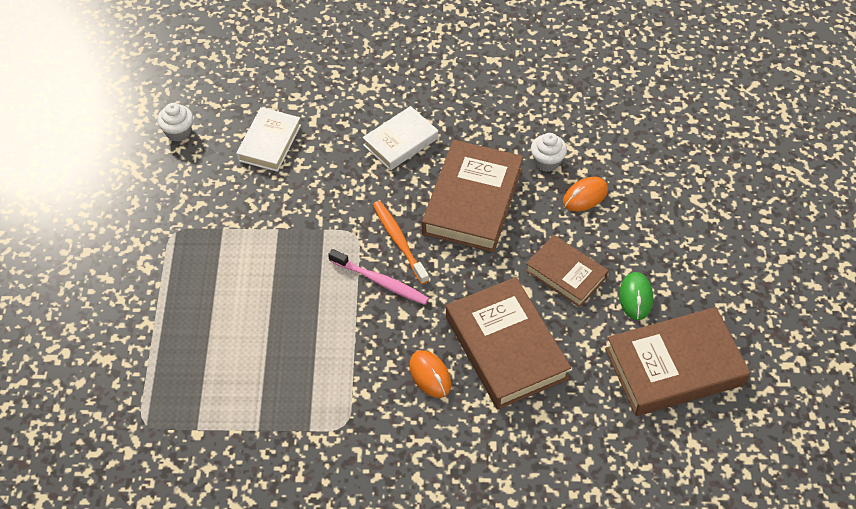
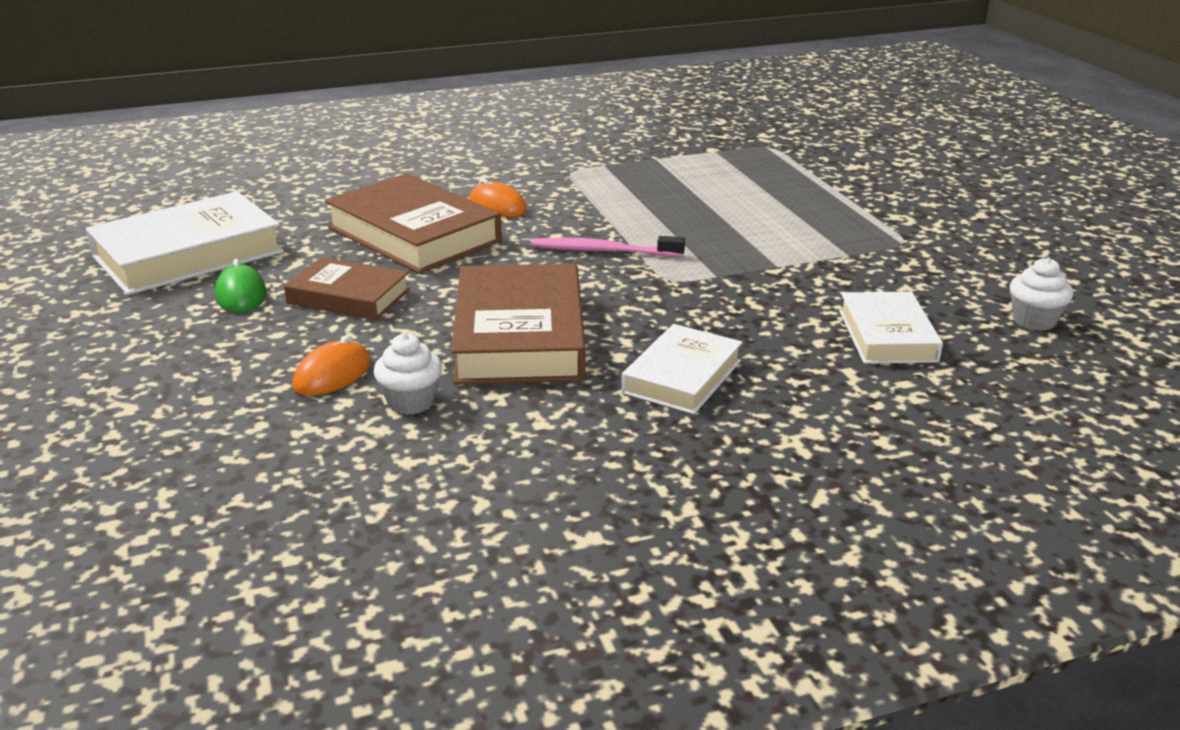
camera: 160 degrees right, 25 degrees down
orange toothbrush [373,201,429,284] -> none
brown book [605,307,750,416] -> white book [86,191,284,295]

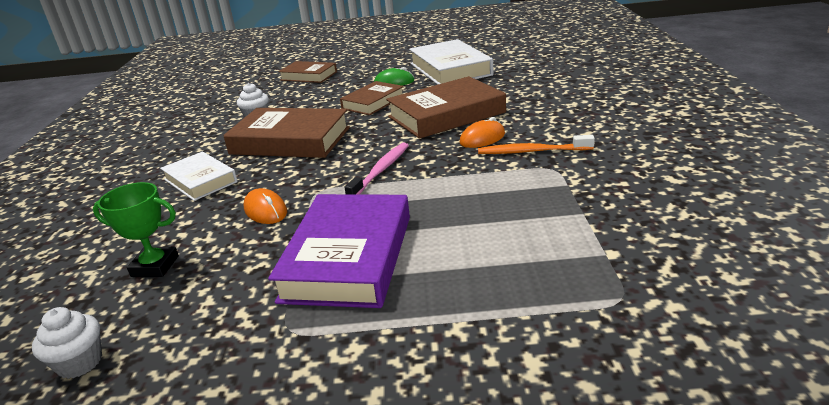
camera: 110 degrees right, 0 degrees up
orange mouse [292,335,371,396] -> orange mouse moved to [243,188,287,224]
white book [839,291,943,364] -> green trophy [93,182,179,277]
none -> purple book [268,194,410,308]
none -> brown book [278,61,337,83]
none -> orange toothbrush [478,135,595,154]

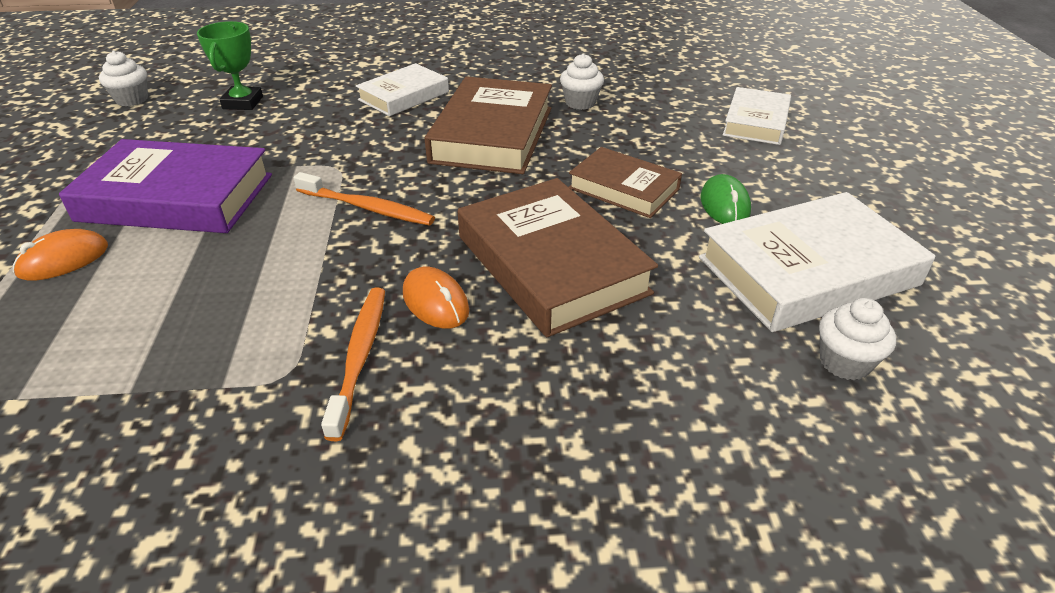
camera: 85 degrees right, 10 degrees up
orange mouse [243,188,287,224] -> orange mouse moved to [13,229,108,281]
brown book [278,61,337,83] -> white book [723,87,791,145]
pink toothbrush [345,143,409,194] -> orange toothbrush [293,172,435,226]
none -> white cupcake [819,298,896,380]

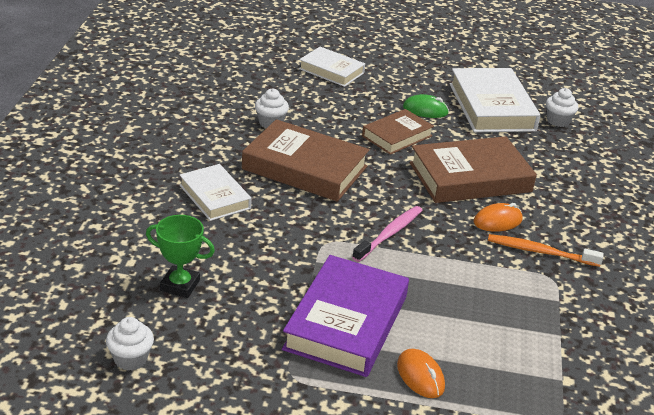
camera: 80 degrees left, 5 degrees down
orange toothbrush [293,172,435,226] -> pink toothbrush [352,206,422,262]

